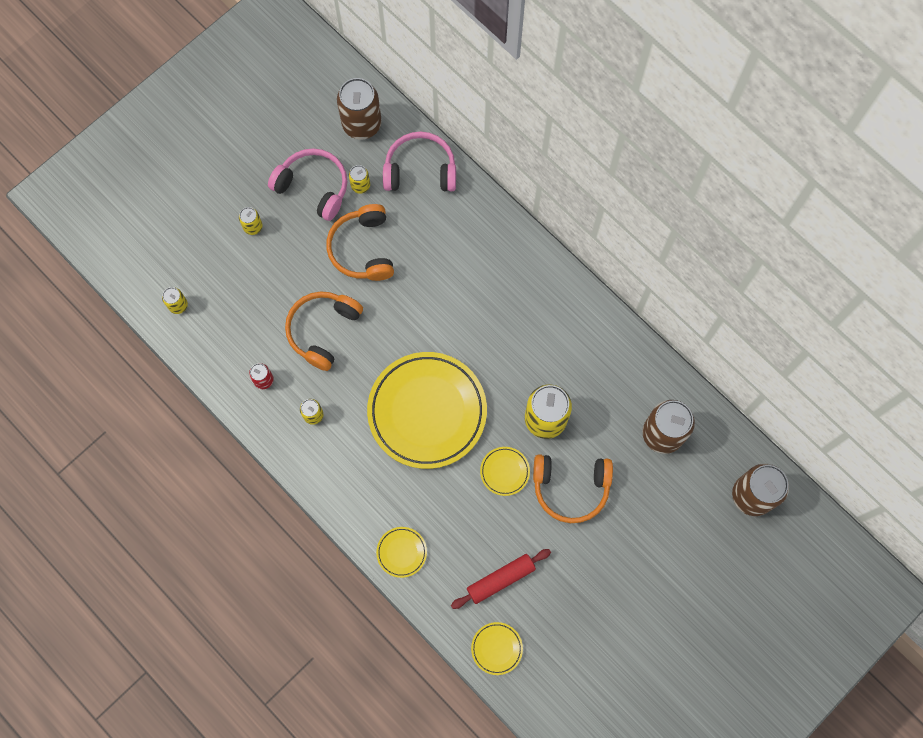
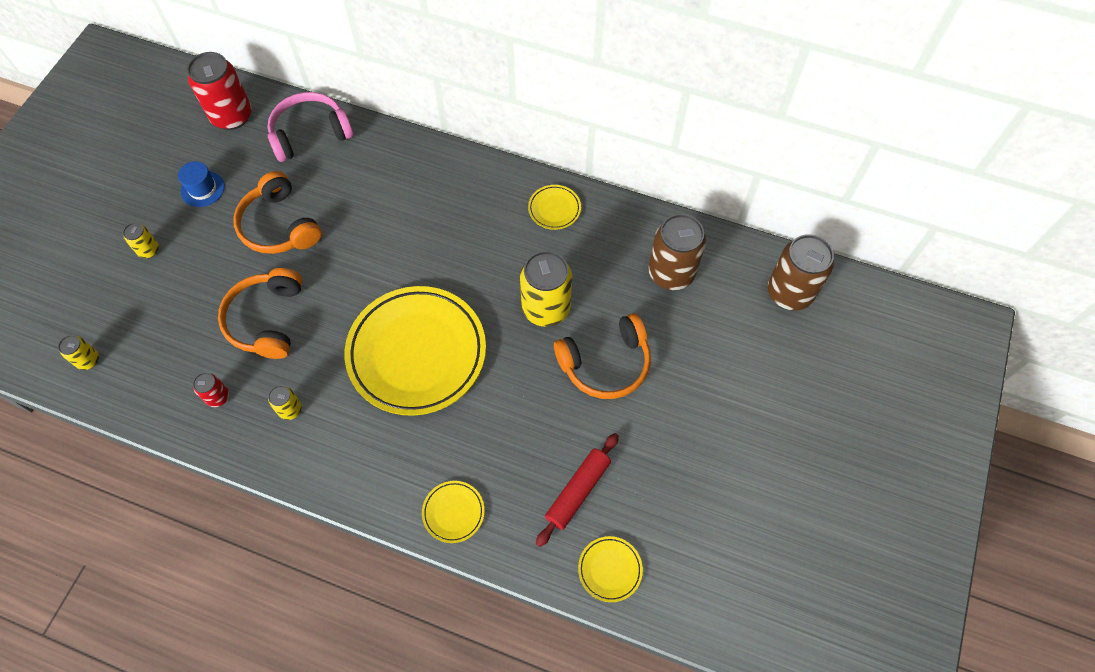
camera: 25 degrees left, 10 degrees down
pink headphones [268,148,347,221] -> blue hat [178,161,225,207]
brown can [337,78,382,140] -> red can [187,52,252,130]
yellow can [349,165,370,194] -> none
yellow plate [480,447,530,496] -> yellow plate moved to [528,185,581,230]

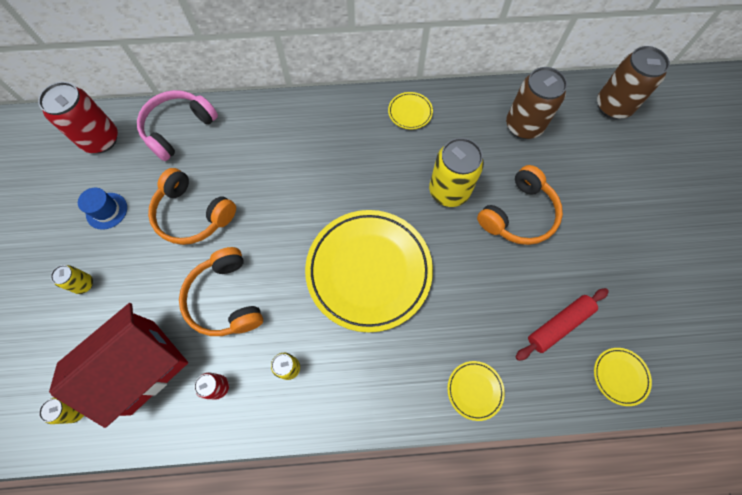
camera: 25 degrees left, 5 degrees up
red rolling pin [536,433,619,547] -> red rolling pin turned 45 degrees clockwise [515,288,609,361]
none -> red house [49,303,188,428]

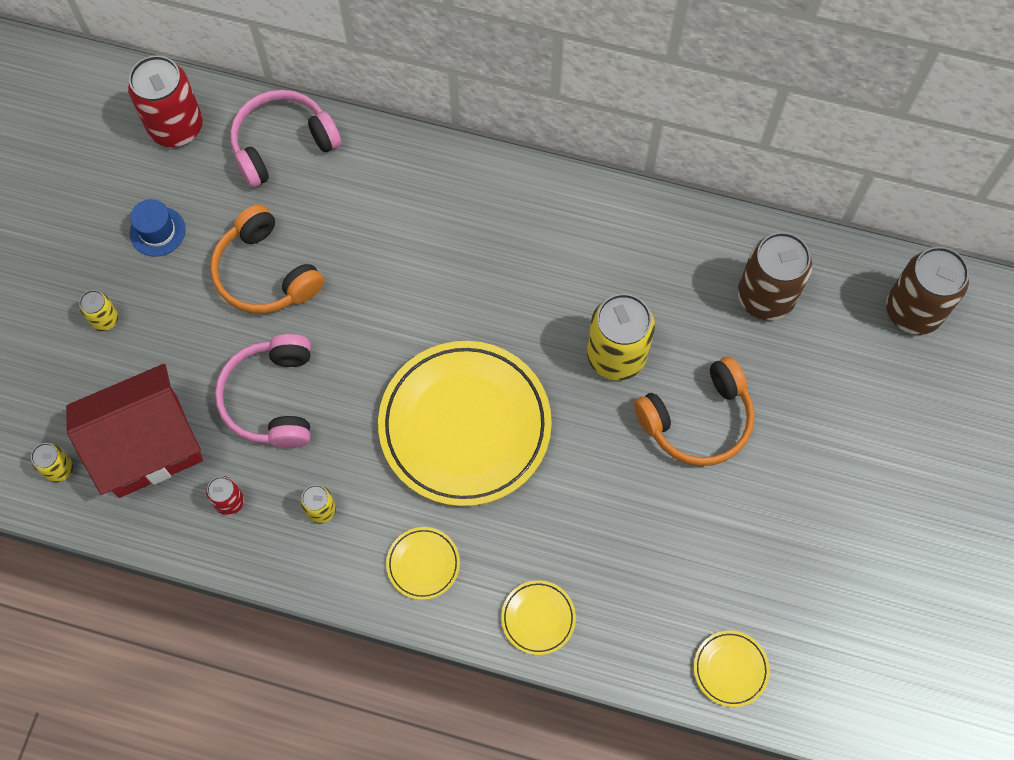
camera: 20 degrees right, 0 degrees up
orange headphones [179,247,263,336] -> pink headphones [215,334,311,448]
yellow plate [388,92,433,129] -> yellow plate moved to [386,527,460,600]
red rolling pin [515,288,609,361] -> none

